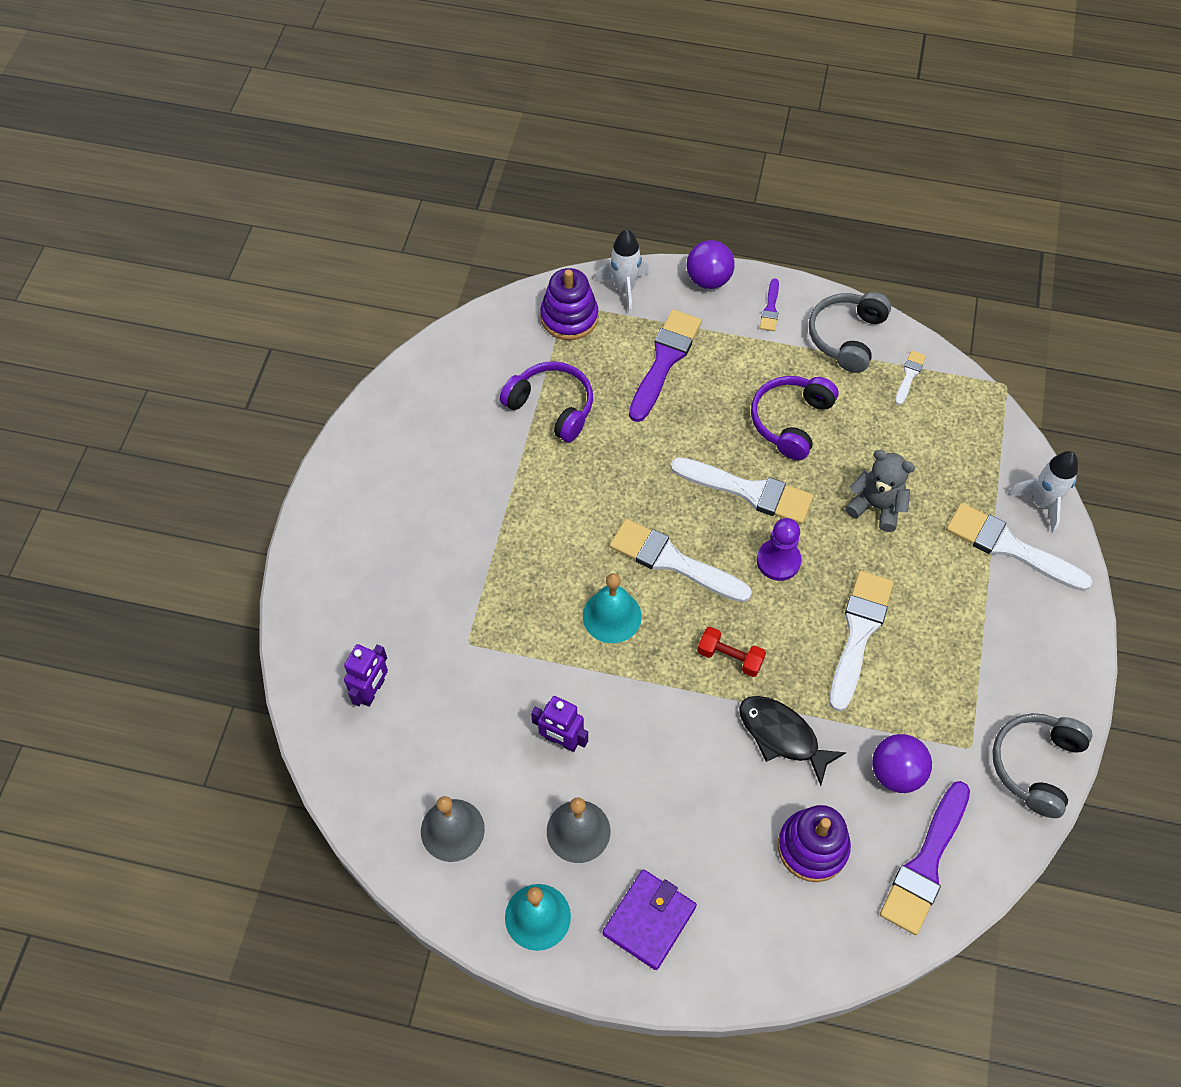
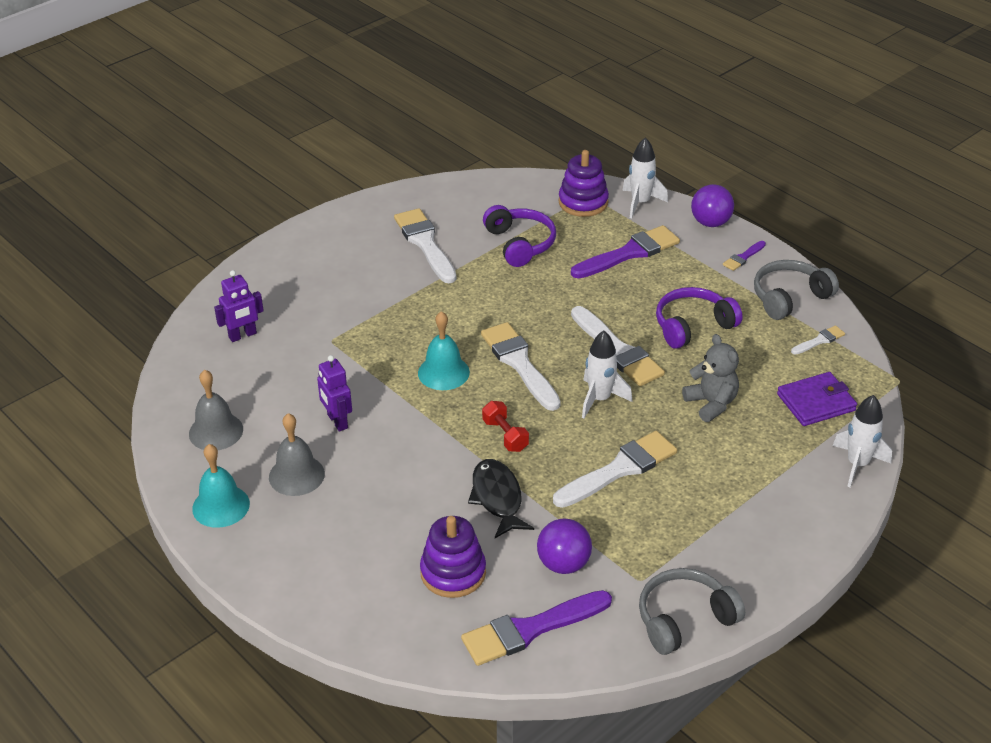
camera: 35 degrees right, 20 degrees down
purple wallet [602,869,697,970] -> purple wallet moved to [777,372,857,426]
purple pawn [757,518,802,581] -> white rocket [582,331,632,418]
white brush [946,503,1092,591] -> white brush moved to [394,208,457,283]

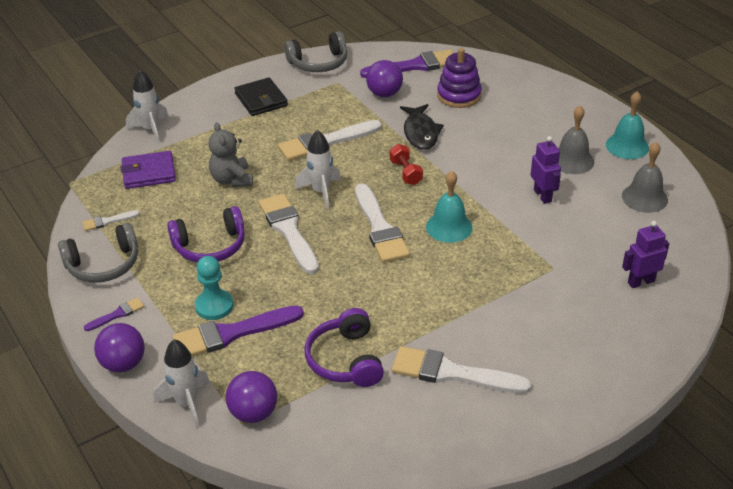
camera: 170 degrees left, 0 degrees up
white brush [394,208,457,283] -> white brush turned 120 degrees clockwise [392,346,532,394]
purple stacking toy [558,150,609,217] -> purple ball [226,371,277,423]
none -> turquoise pawn [195,256,233,320]
none -> black wallet [234,78,288,116]

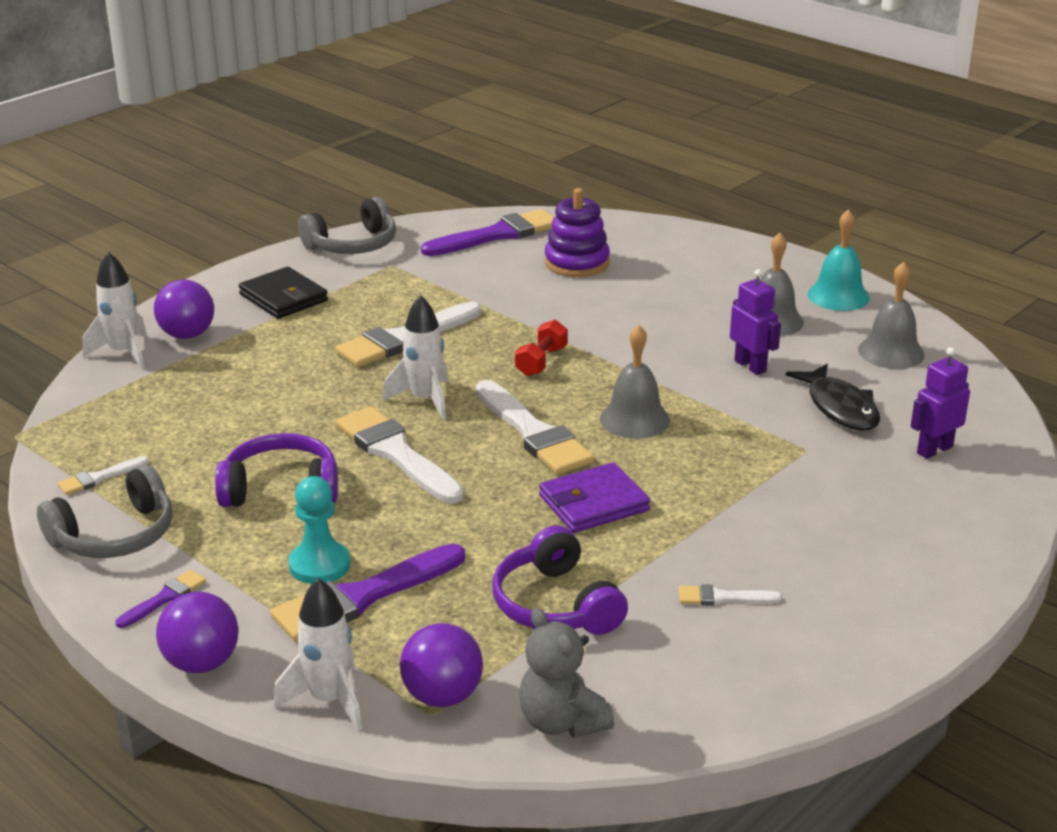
camera: 15 degrees left, 10 degrees down
purple wallet [121,151,176,189] -> purple wallet moved to [539,462,650,533]
purple headphones [167,206,245,263] -> purple headphones turned 150 degrees counterclockwise [215,433,338,507]
grey teddy bear [209,122,253,187] -> grey teddy bear moved to [519,608,614,738]
purple ball [366,60,403,97] -> purple ball moved to [154,279,214,339]
red dumbbell [390,144,423,185] -> red dumbbell turned 60 degrees clockwise [515,320,568,376]
white brush [392,346,532,394] -> white brush [679,584,782,606], size x0.48
black fish [400,104,444,150] -> black fish moved to [786,364,880,431]
turquoise bell [426,171,472,243] -> grey bell [600,325,670,439]

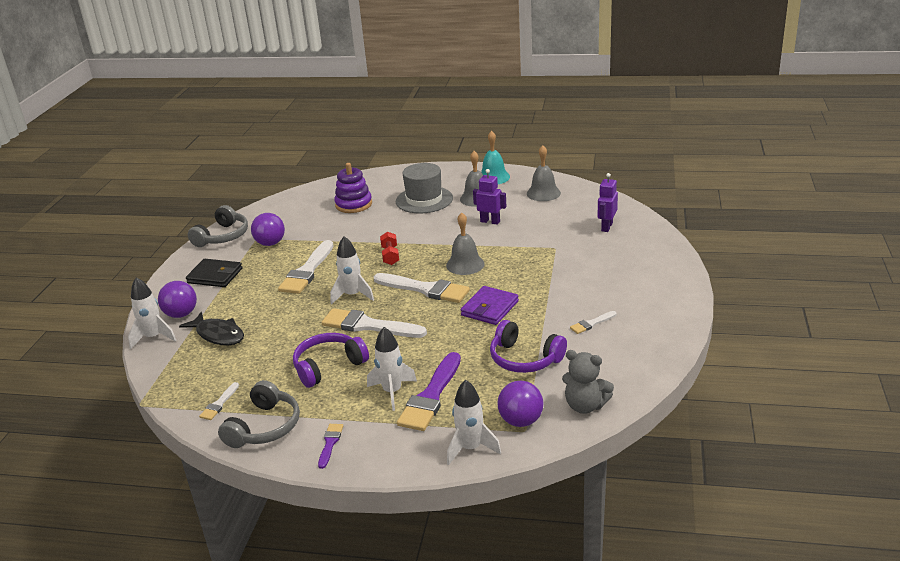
camera: 30 degrees left, 0 degrees up
purple ball [156,592,239,673] -> purple ball moved to [251,213,285,246]
turquoise pawn [288,476,350,584] -> white rocket [367,327,417,411]
purple brush [421,209,554,256] -> none
black fish [786,364,880,431] -> black fish moved to [179,312,244,345]
none -> grey hat [396,163,453,214]

